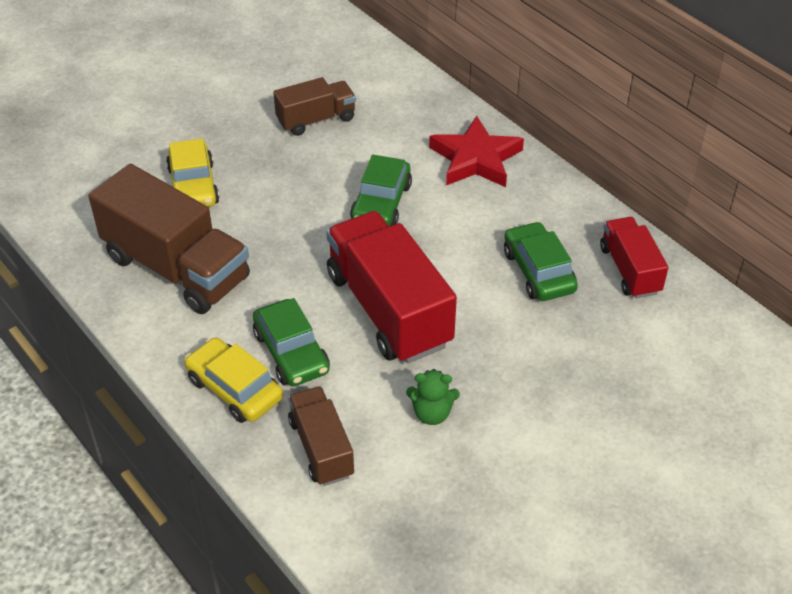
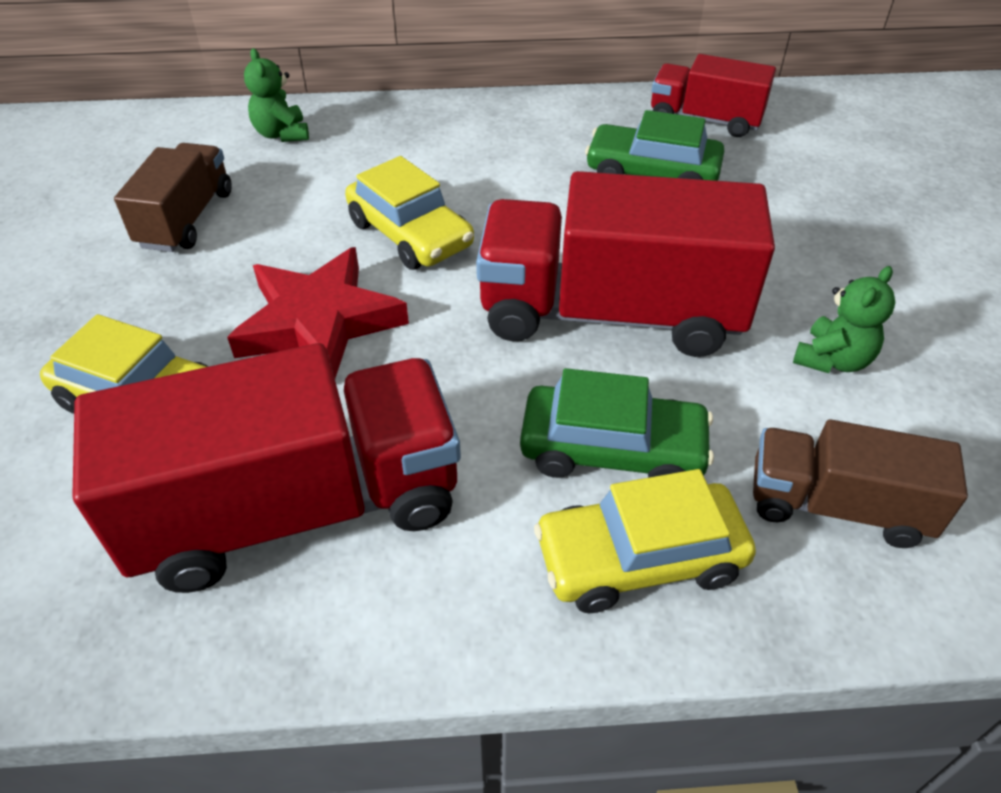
camera: 55 degrees left, 0 degrees up
brown truck [88,164,250,314] -> red truck [72,343,461,593]
green car [350,154,412,226] -> yellow car [345,156,474,270]
red star [429,116,524,187] -> red star moved to [227,247,409,378]
none -> green teddy bear [244,48,309,142]

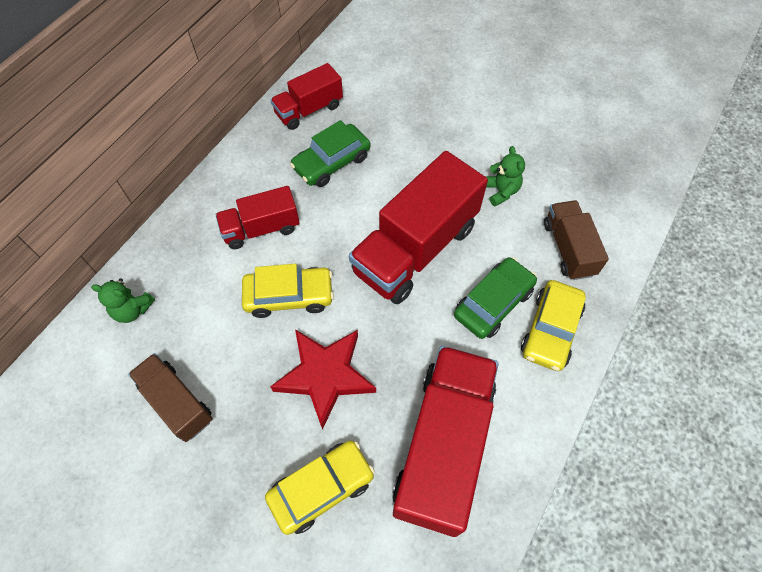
camera: 55 degrees left, 15 degrees up
brown truck [753,419,968,548] -> brown truck turned 120 degrees clockwise [544,200,609,280]
none -> red truck [215,186,300,249]

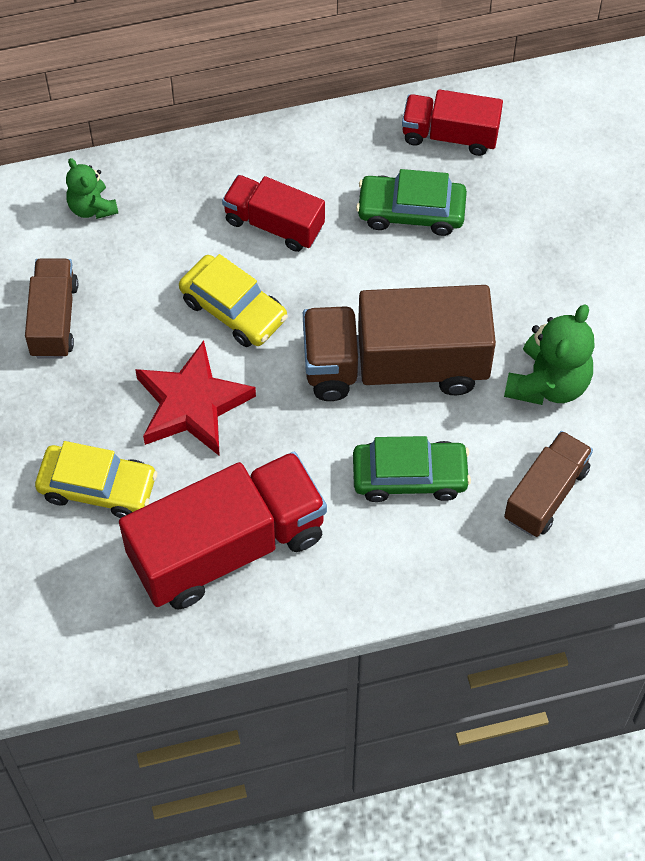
camera: 45 degrees right, 0 degrees up
red truck [349,151,488,304] -> brown truck [303,285,496,401]
green teddy bear [485,146,525,206] -> green teddy bear [504,304,595,405], size x1.64
yellow car [521,280,586,371] -> none

